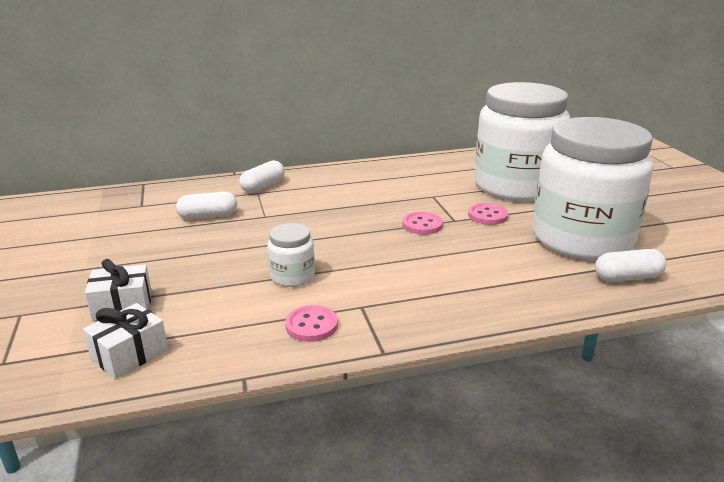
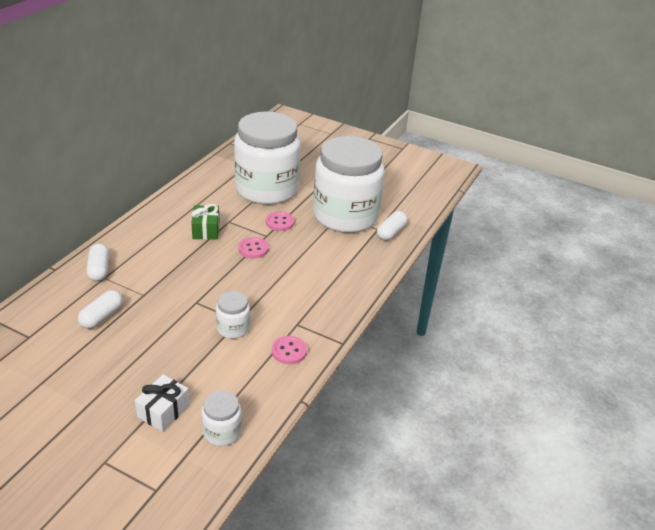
camera: 50 degrees left, 10 degrees up
white gift [83,303,168,379] -> white jar [201,390,242,446]
none -> green gift [191,204,219,240]

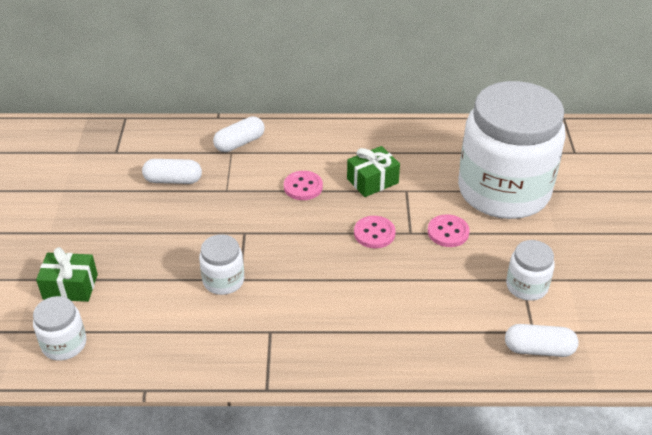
camera: 65 degrees right, 5 degrees up
white gift [135,374,190,432] -> green gift [36,247,98,302]
pink button [272,336,307,364] -> pink button moved to [284,171,323,200]
white jar [313,136,385,233] -> white jar [506,240,555,301], size x0.41

